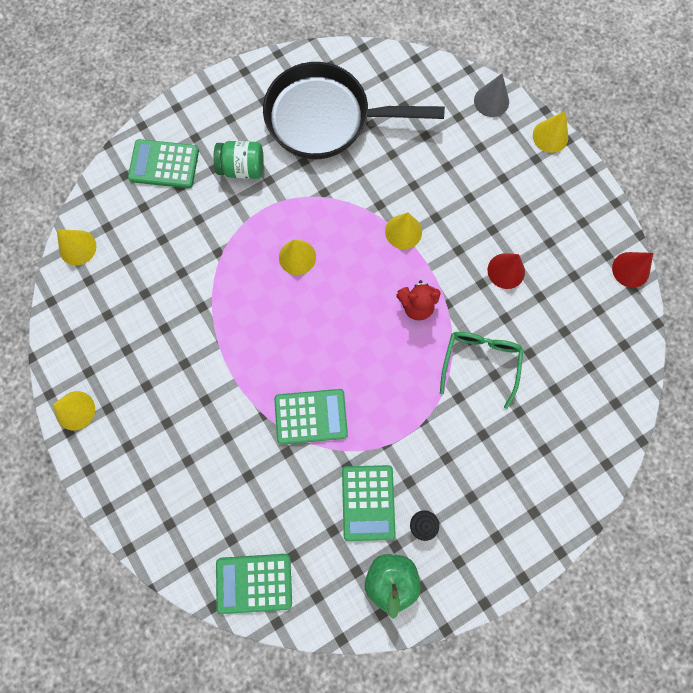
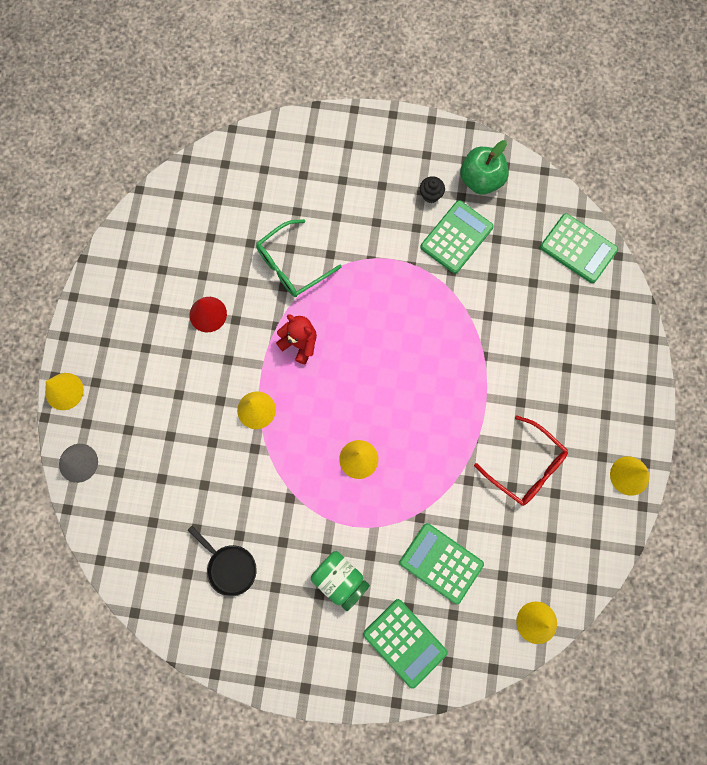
camera: 140 degrees left, 0 degrees up
black pan [263,62,445,159] -> black pan [188,526,257,596], size x0.42
green calculator [274,389,348,444] -> green calculator moved to [400,523,484,604]
red cone [612,252,653,288] -> none
none -> red glasses [474,415,568,506]

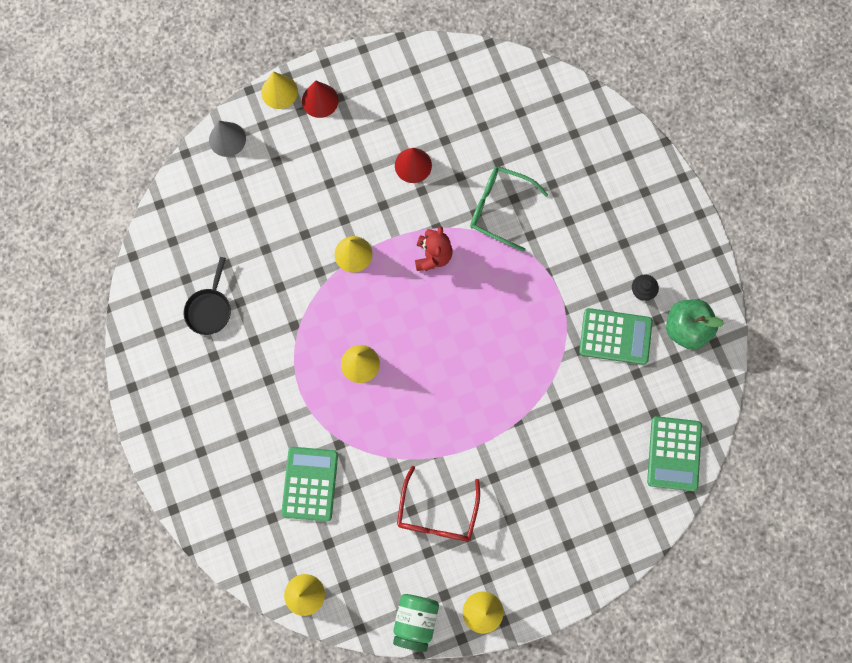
camera: 60 degrees right, 0 degrees up
green jar [311,551,370,611] -> green jar moved to [393,594,439,652]
green calculator [363,599,448,689] -> none
none -> red cone [302,80,339,118]

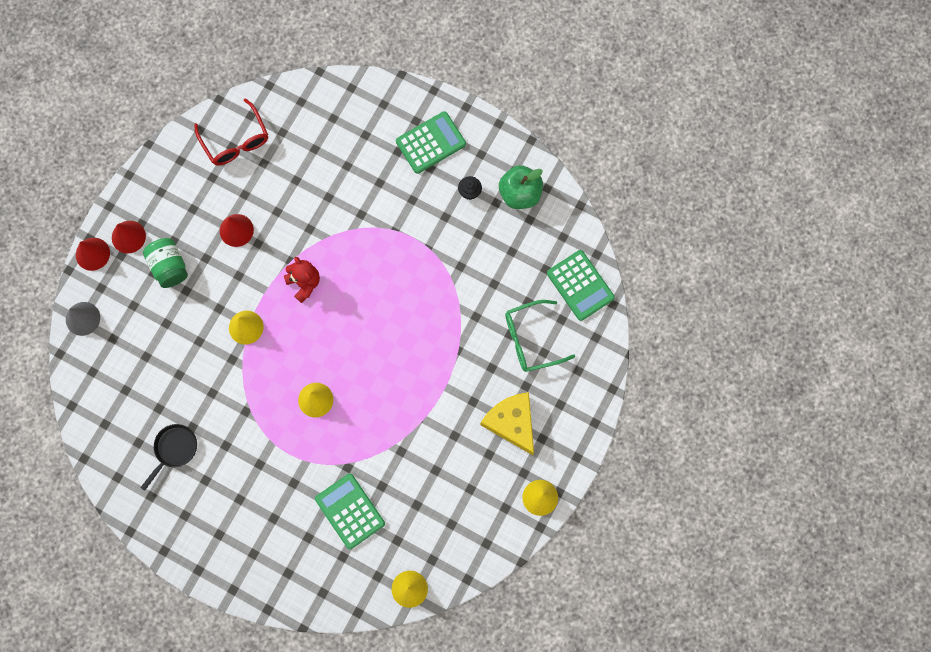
camera: 40 degrees left, 0 degrees up
black pan [184,257,231,335] -> black pan turned 120 degrees counterclockwise [140,424,197,491]
yellow cone [261,71,298,109] -> red cone [76,238,110,271]
green jar [393,594,439,652] -> green jar moved to [143,238,188,288]
red glasses [397,466,480,541] -> red glasses moved to [194,98,268,166]
green glasses [470,166,548,252] -> green glasses moved to [505,300,575,372]
green calculator [579,308,653,365] -> green calculator moved to [396,111,466,174]
none -> yellow cheese [481,392,534,455]

